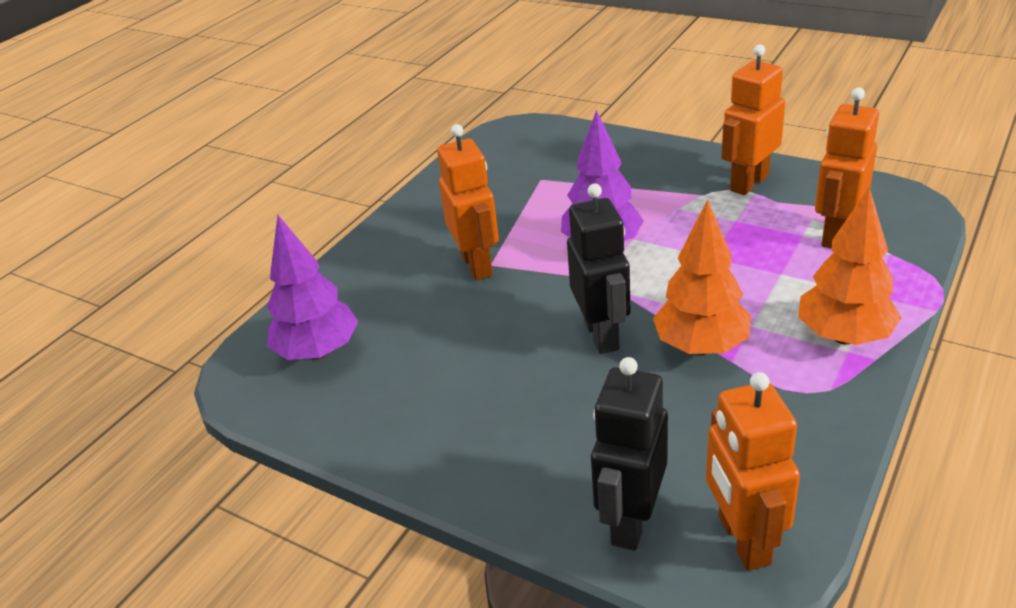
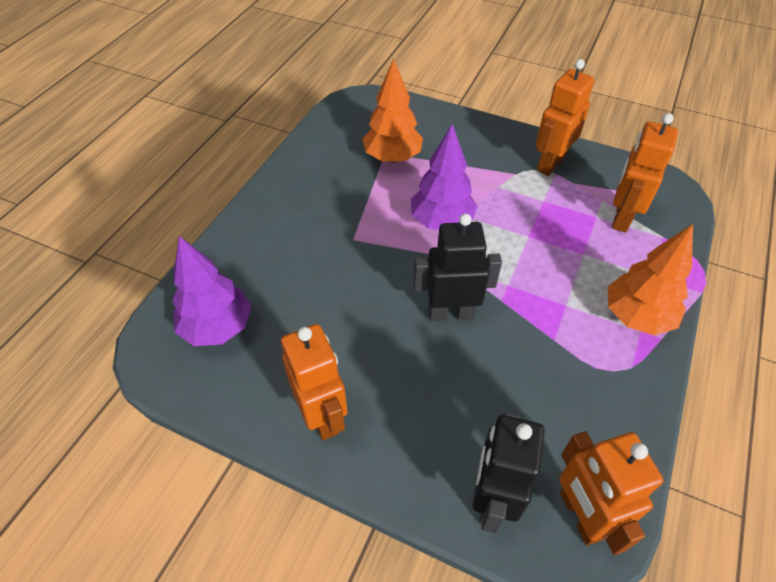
camera: 10 degrees left, 15 degrees up
orange robot [437,124,499,280] -> orange robot moved to [281,324,348,440]
black robot [567,184,631,354] -> black robot turned 75 degrees counterclockwise [413,213,502,321]
orange tree [653,199,751,355] -> orange tree moved to [362,58,423,163]

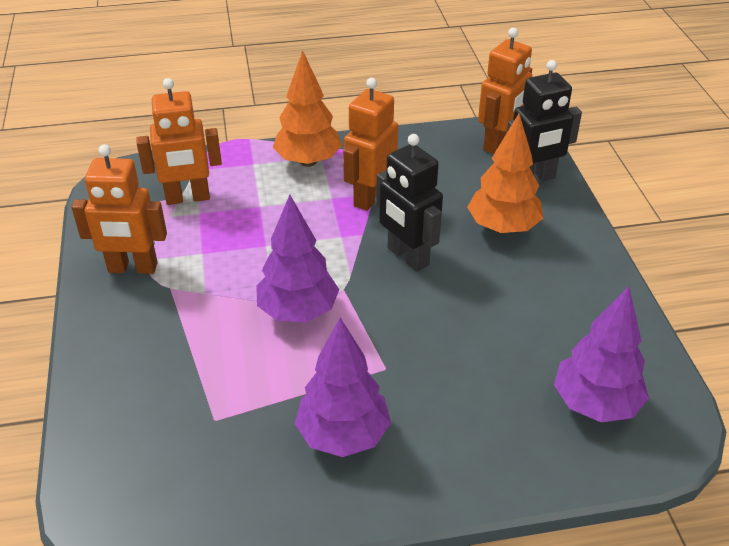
camera: 125 degrees left, 10 degrees down
orange robot [281,324,348,440] -> orange robot moved to [343,78,398,211]
orange tree [362,58,423,163] -> orange tree moved to [467,114,543,234]
none -> purple tree [295,318,391,457]

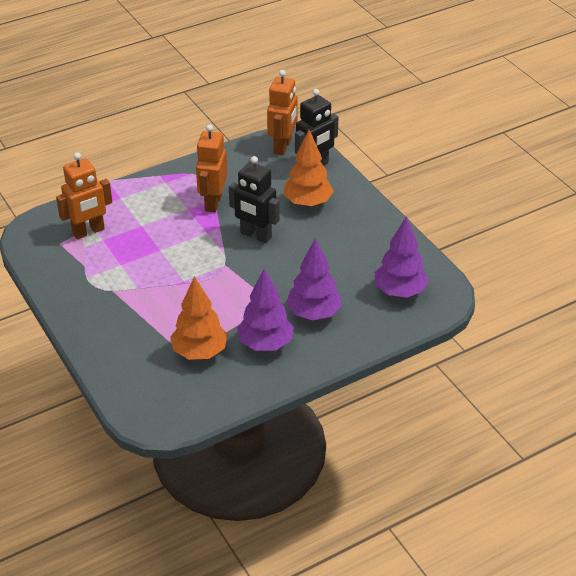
camera: 20 degrees left, 0 degrees up
orange robot [72,144,167,274] -> none
purple tree [257,195,339,322] -> purple tree moved to [286,238,342,320]
orange tree [273,50,342,167] -> orange tree moved to [170,276,228,360]

